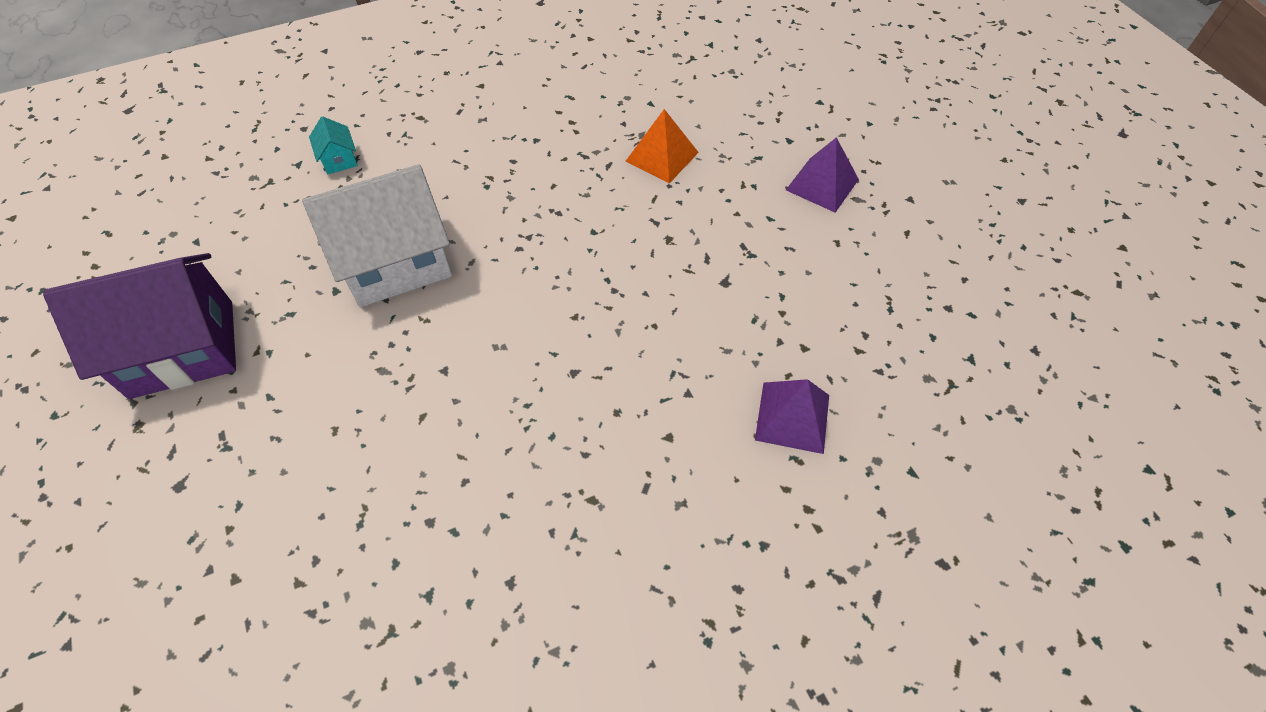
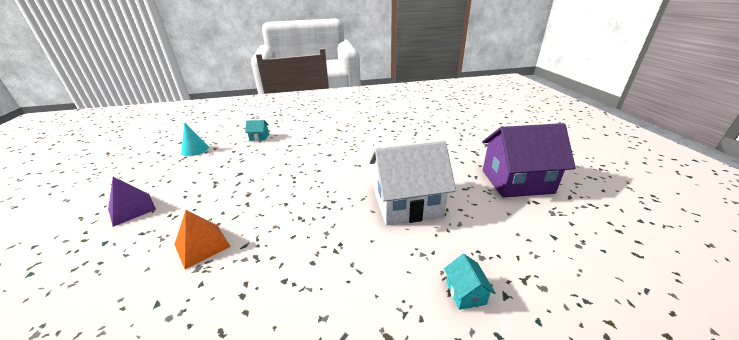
camera: 165 degrees left, 25 degrees down
purple pyramid [755,379,829,454] -> turquoise house [245,120,269,141]
none -> turquoise cone [181,122,209,156]

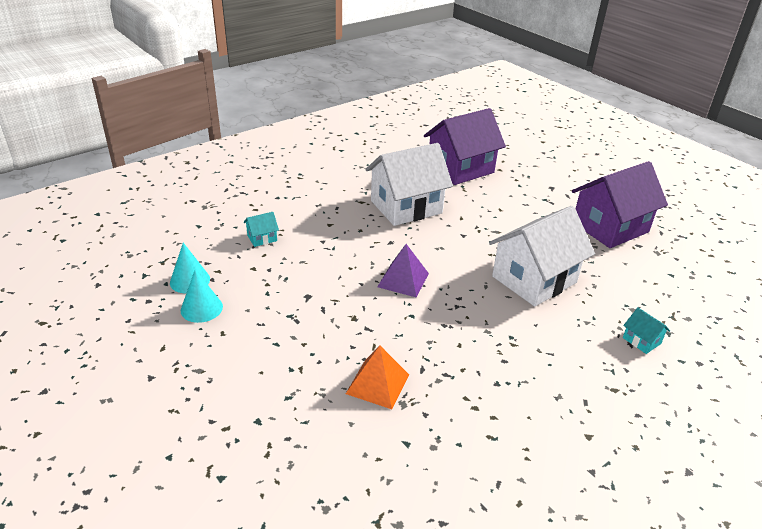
camera: 30 degrees left, 5 degrees up
purple pyramid [108,177,156,227] -> purple pyramid moved to [377,244,429,298]
none -> turquoise cone [181,270,223,323]
none -> white house [365,143,453,226]
none -> purple house [424,108,506,185]

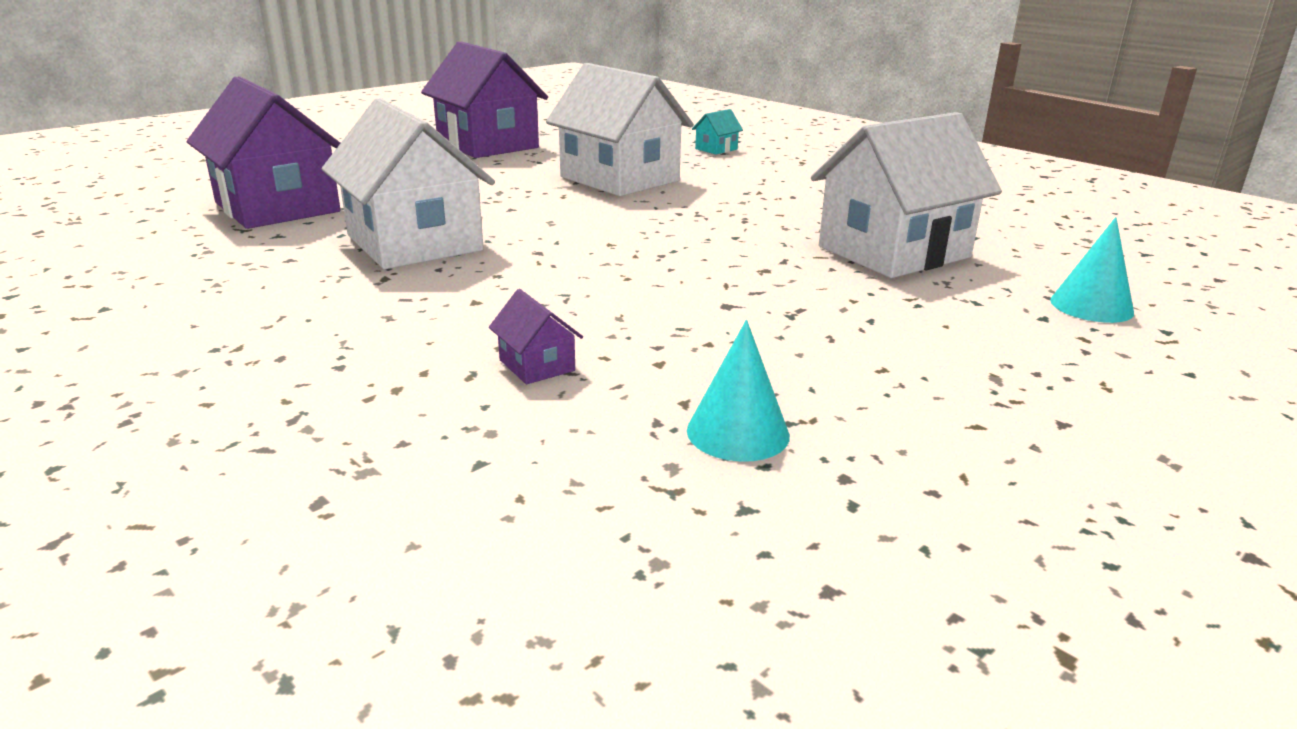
camera: 95 degrees left, 10 degrees down
turquoise cone [181,270,223,323] -> turquoise cone moved to [1050,217,1134,323]
turquoise house [244,212,279,247] -> purple house [489,289,583,384]
orange pyramid [346,346,409,409] -> white house [811,112,1002,278]
purple pyramid [377,244,429,298] -> none

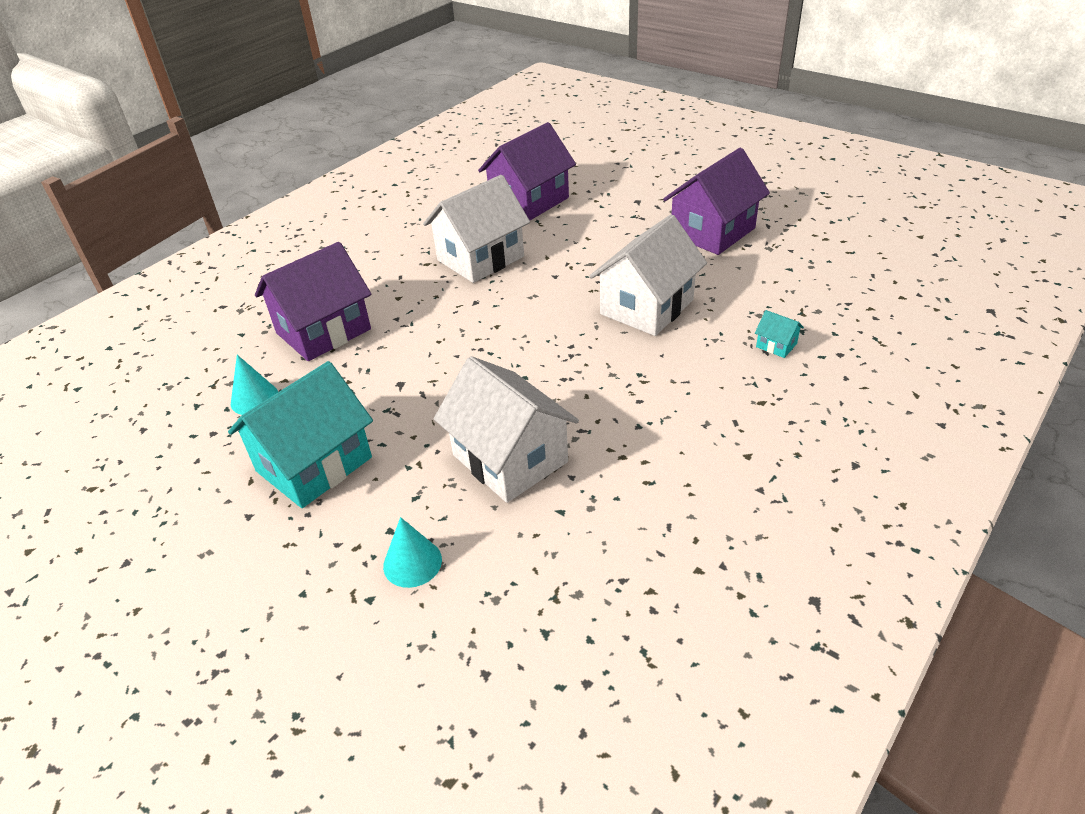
camera: 85 degrees right, 15 degrees up
purple house [489,289,583,384] -> purple house [255,242,371,361], size x2.50
none -> turquoise house [228,361,373,508]

